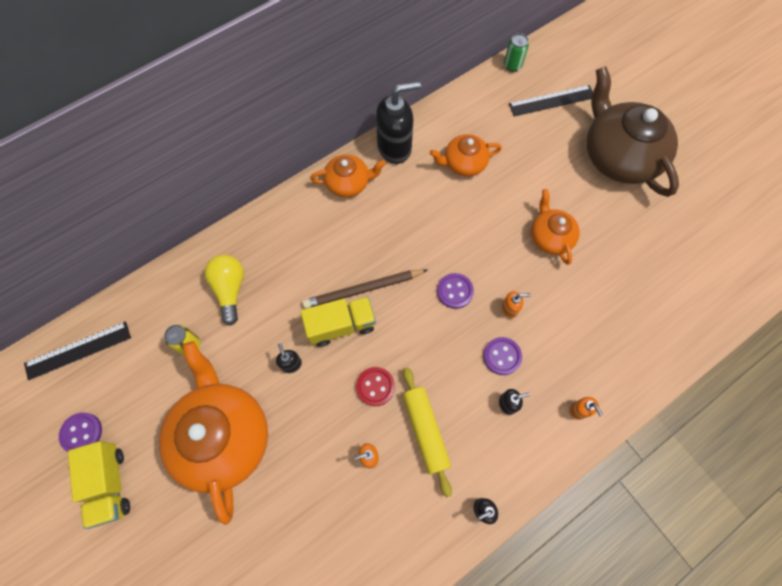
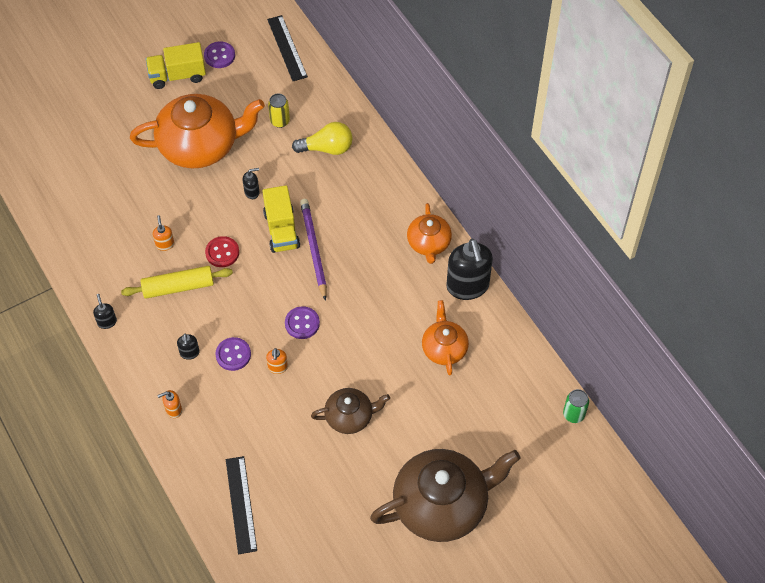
camera: 95 degrees right, 10 degrees down
brown pencil [302,269,427,309] -> purple pencil [300,199,327,301]
black ruler [509,85,593,117] -> black ruler moved to [226,456,257,554]
orange teapot [531,189,580,265] -> brown teapot [311,388,390,434]

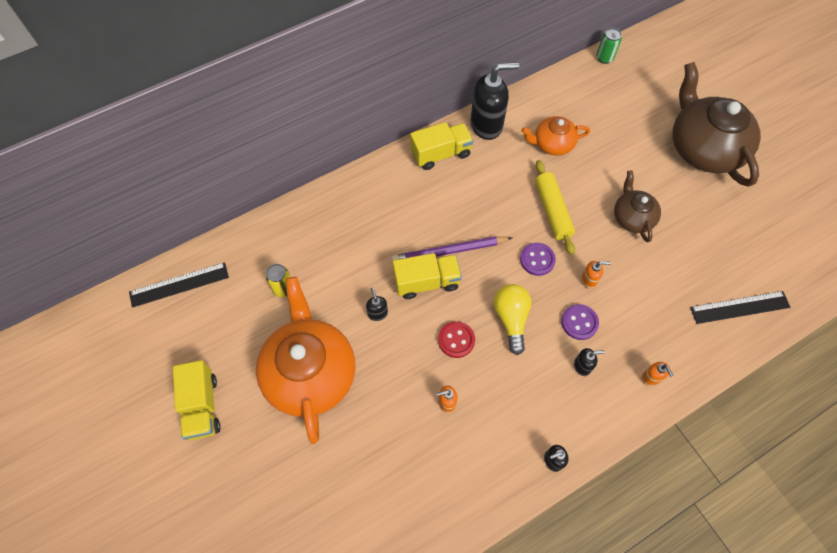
camera: 90 degrees left, 5 degrees up
yellow rolling pin [121,266,233,299] -> yellow rolling pin moved to [535,160,575,255]
purple button [204,41,235,68] -> none
yellow light bulb [292,122,353,155] -> yellow light bulb moved to [494,284,532,355]
orange teapot [407,203,452,264] -> yellow truck [410,122,473,170]

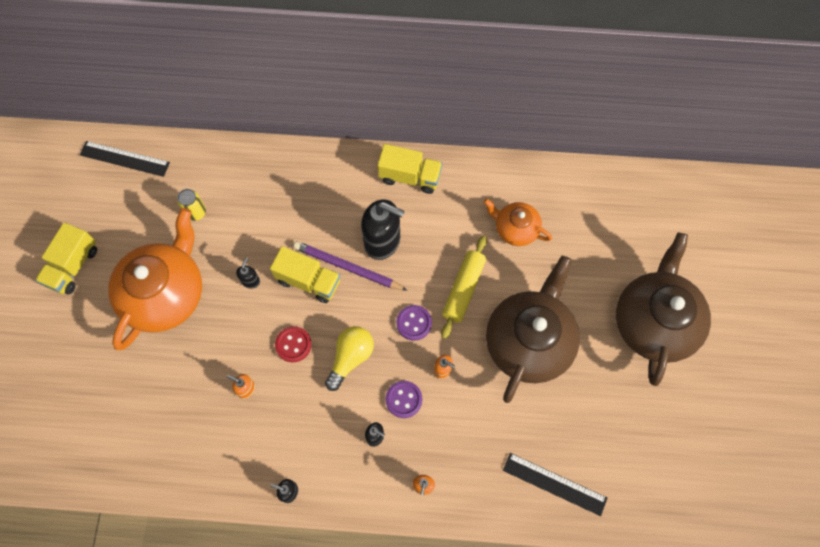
camera: 35 degrees right, 5 degrees up
black soap dispenser [471,62,519,140] -> black soap dispenser moved to [361,199,405,260]
green can [596,28,622,64] -> none
brown teapot [614,170,661,242] -> brown teapot [486,255,580,403], size x1.90

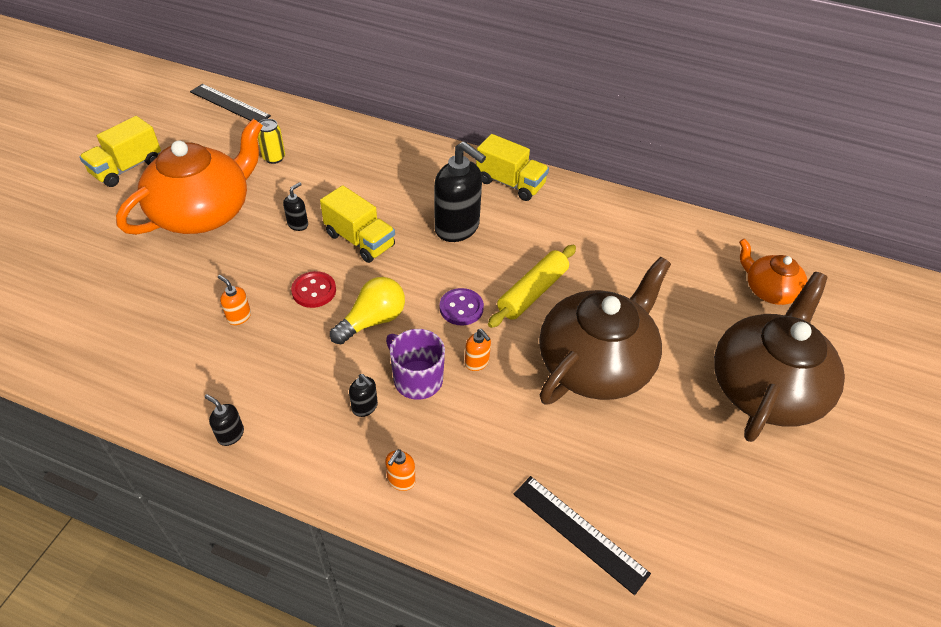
camera: 15 degrees right, 20 degrees down
purple pencil [293,241,408,291] -> none
purple button [386,381,422,418] -> purple mug [386,329,445,400]
orange teapot [484,198,552,246] -> orange teapot moved to [739,239,820,305]

